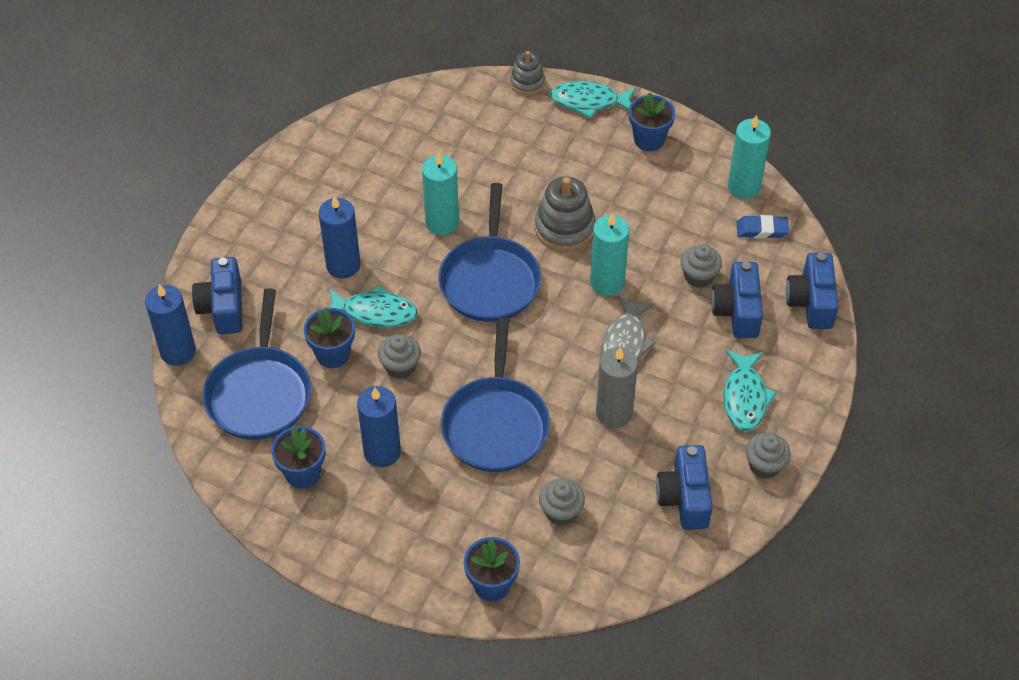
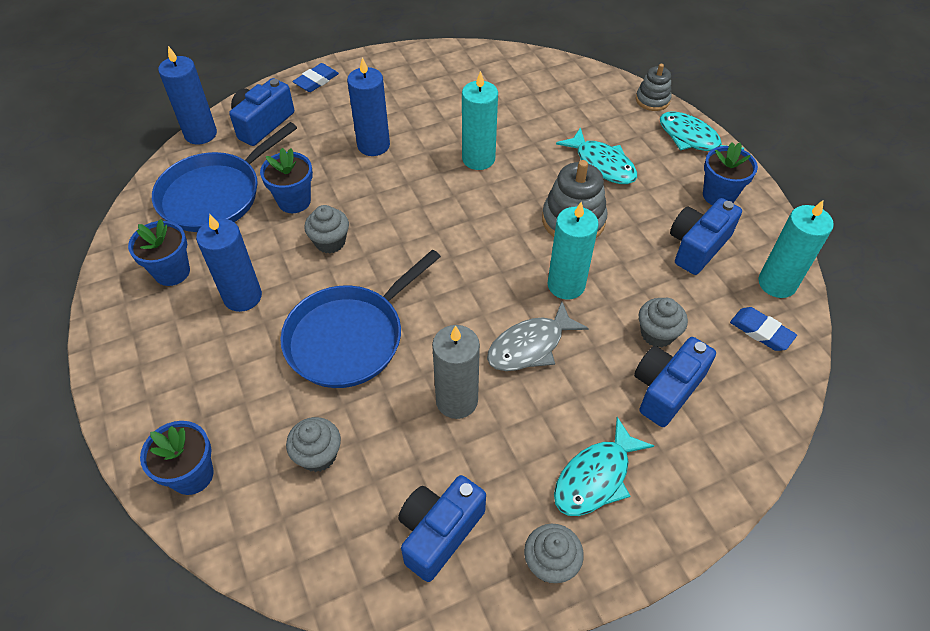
camera: 40 degrees right, 0 degrees up
turquoise fish [329,285,418,328] -> turquoise fish moved to [556,127,637,184]
blue pan [438,183,541,322] -> none
blue camera [786,253,839,329] -> blue camera moved to [670,198,742,275]
none -> blue eraser [292,63,339,92]

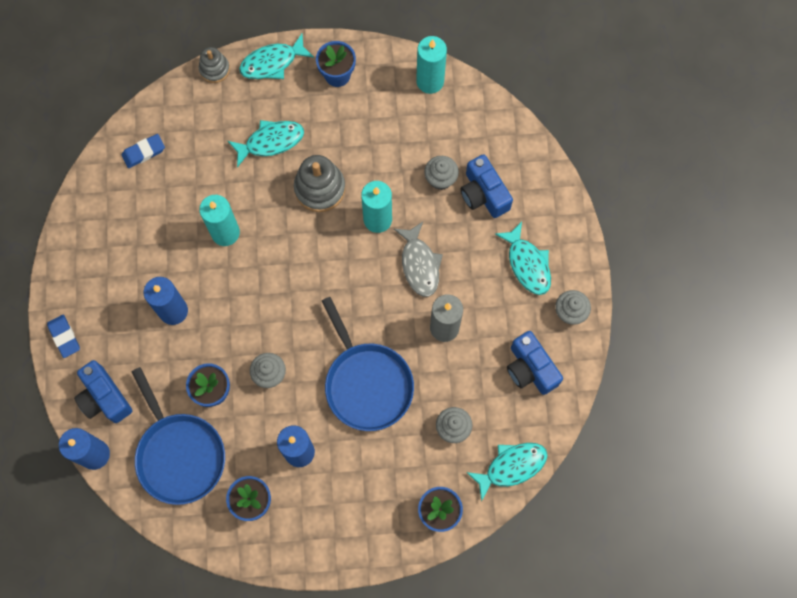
camera: 70 degrees left, 20 degrees up
blue camera [670,198,742,275] -> none
blue eraser [730,307,797,351] -> blue eraser moved to [122,134,165,168]
none -> turquoise fish [466,443,548,502]

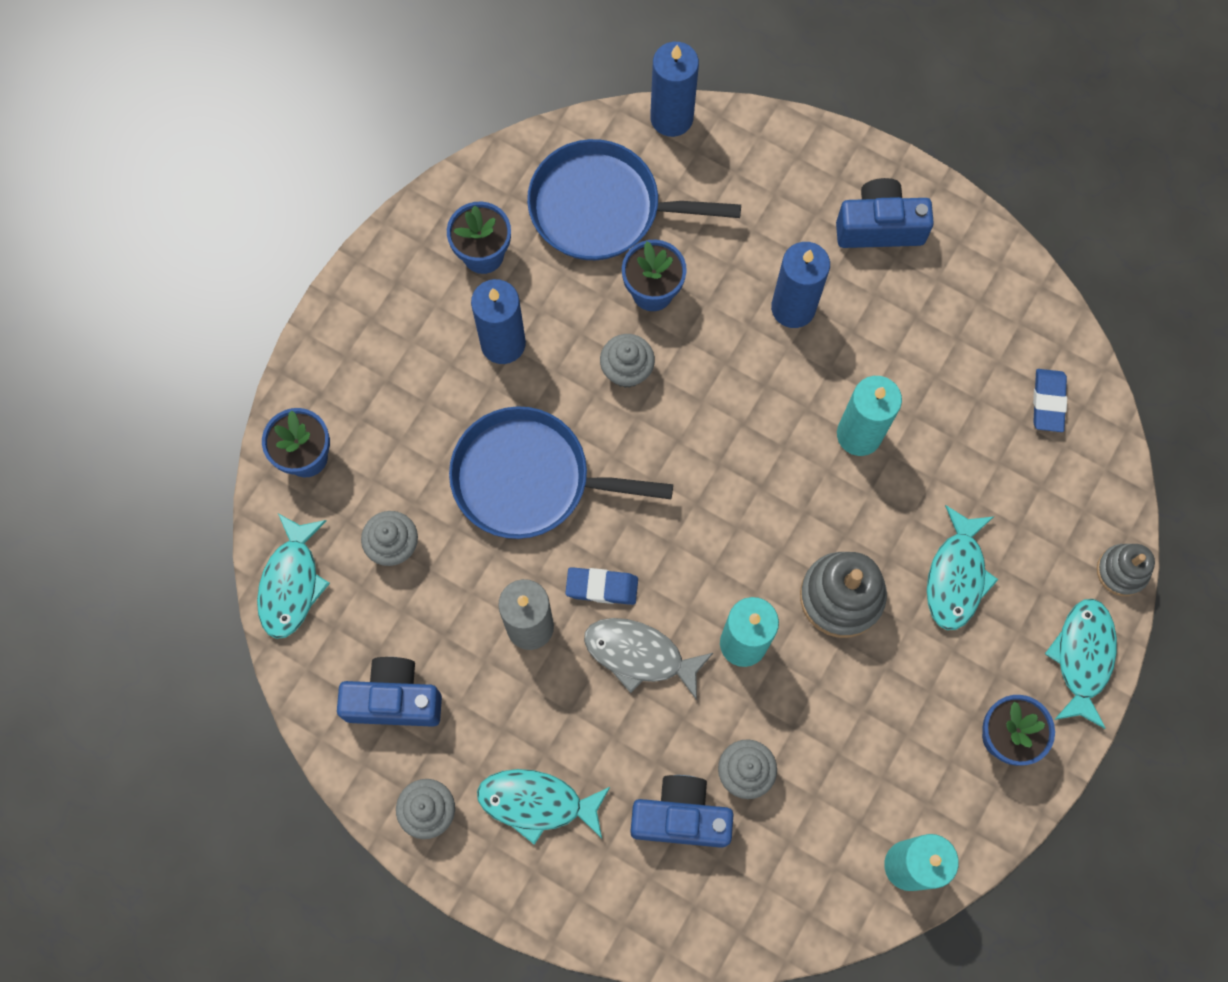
camera: 125 degrees right, 0 degrees up
blue eraser [47,315,80,358] -> blue eraser moved to [565,567,638,605]
blue camera [74,360,132,423] -> blue camera moved to [836,178,934,248]

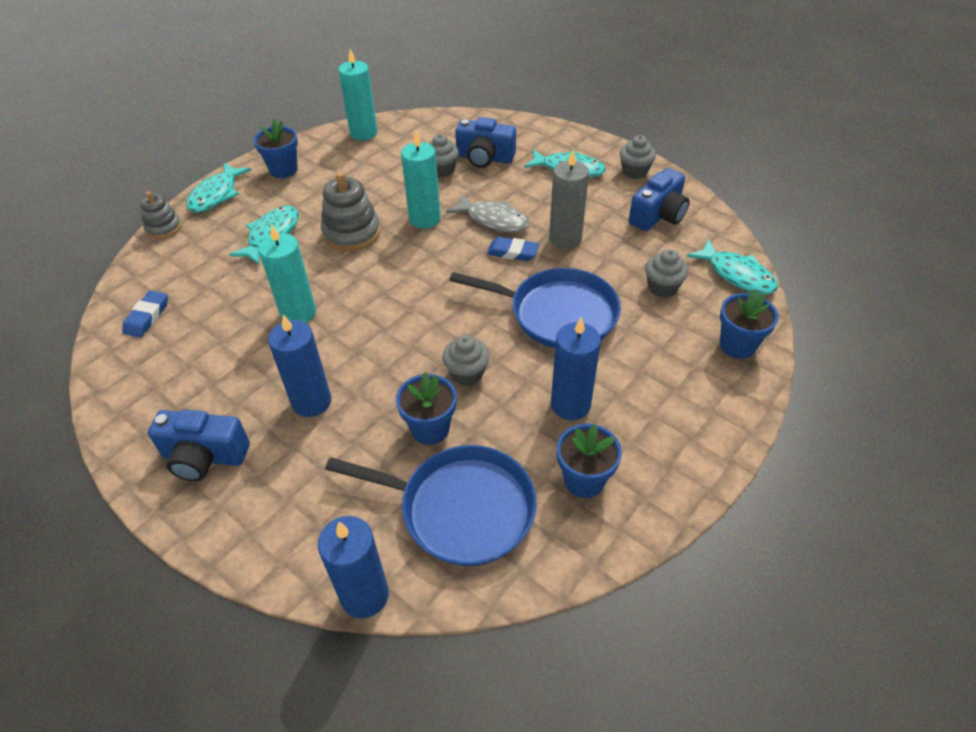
camera: 170 degrees left, 25 degrees down
turquoise fish [257,514,330,639] -> turquoise fish turned 120 degrees clockwise [686,239,778,294]
blue camera [337,657,442,727] -> blue camera turned 60 degrees counterclockwise [629,168,690,231]

